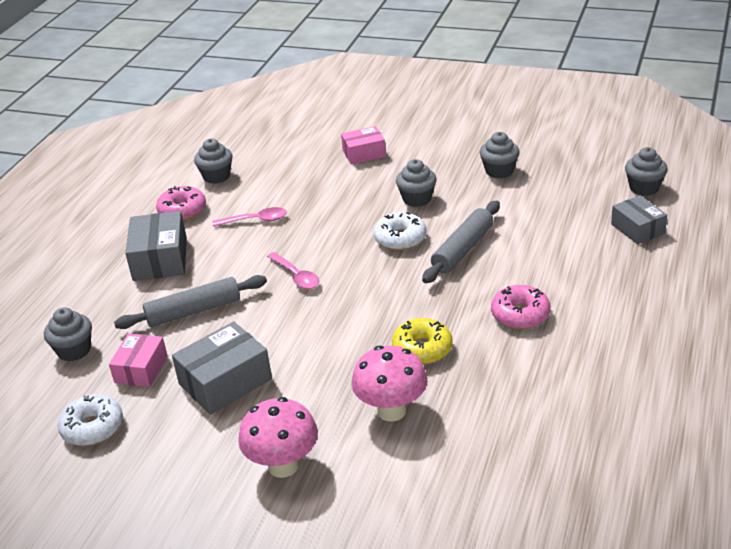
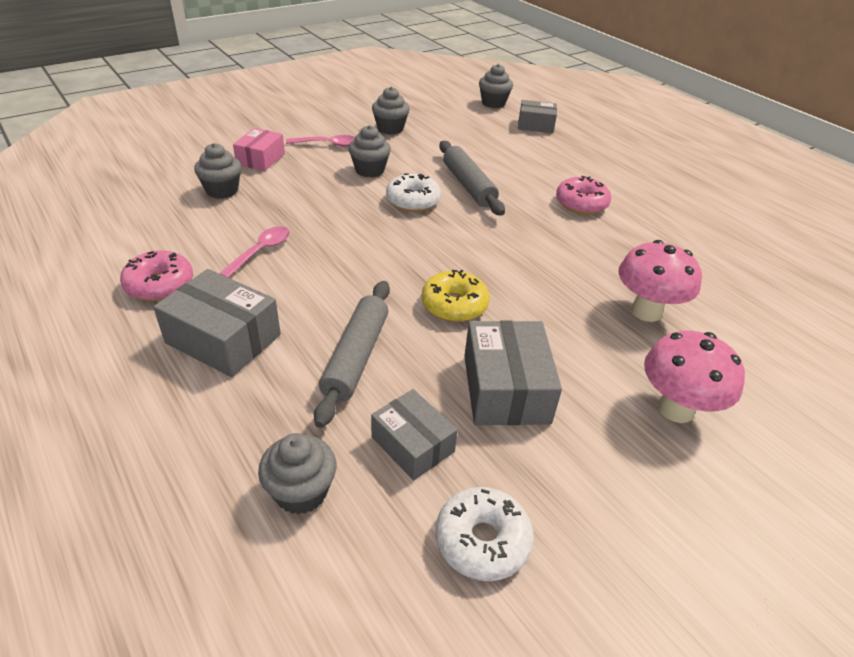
camera: 60 degrees left, 5 degrees up
pink box [109,333,167,387] -> grey box [371,389,458,480]
grey cupcake [194,138,233,184] -> grey cupcake moved to [194,143,242,199]
pink spoon [267,252,319,289] -> pink spoon moved to [286,135,355,147]
yellow donut [392,318,453,365] -> yellow donut moved to [422,270,490,322]

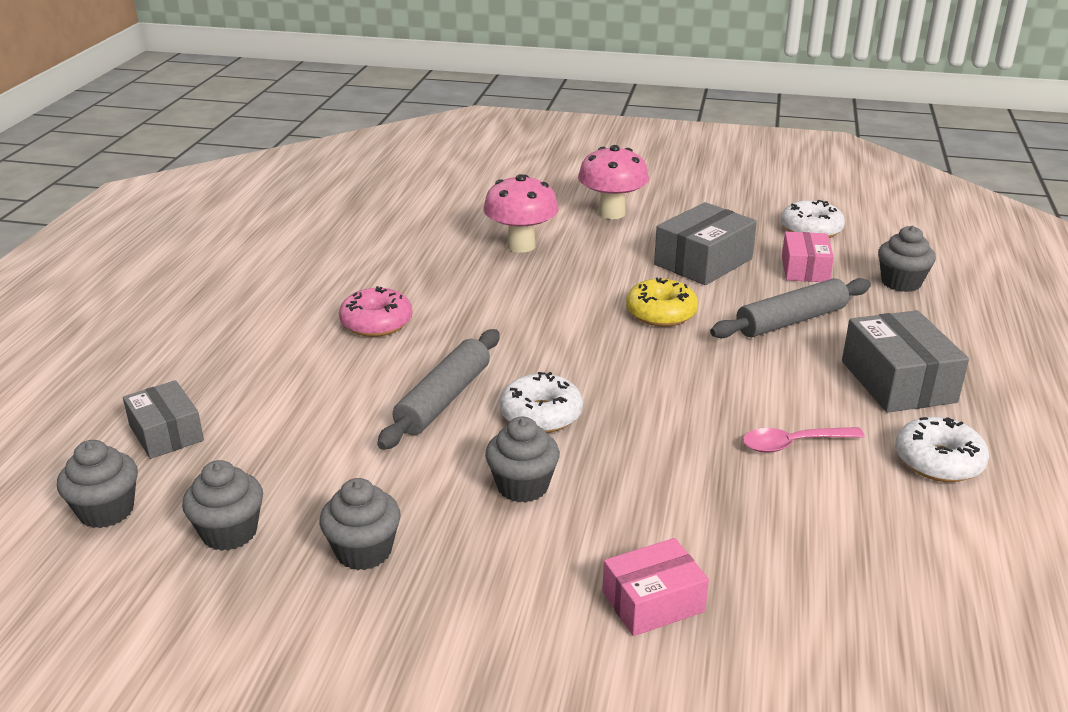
camera: 130 degrees left, 10 degrees down
pink donut [120,250,193,301] -> white donut [895,417,989,482]
grey cupcake [194,143,242,199] -> grey cupcake moved to [182,460,263,551]
pink spoon [286,135,355,147] -> none
grey box [371,389,458,480] -> pink box [782,232,834,282]

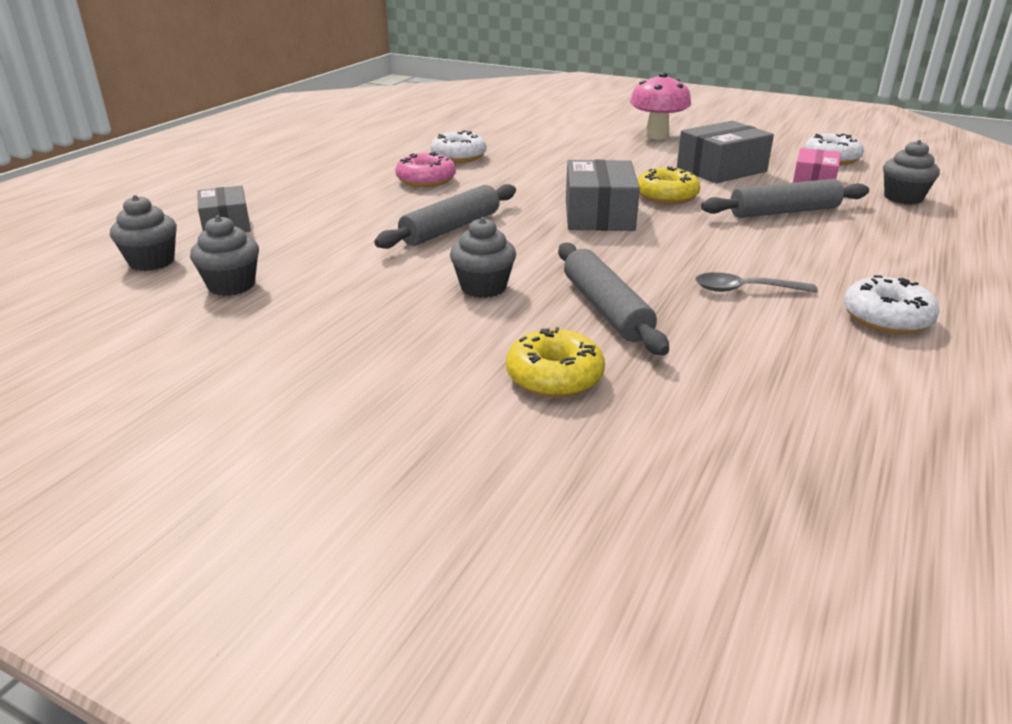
camera: 15 degrees right, 0 degrees up
grey cupcake [320,478,401,570] -> none
pink mushroom [483,174,559,252] -> none
white donut [500,372,583,433] -> white donut moved to [431,131,486,163]
pink box [602,538,709,636] -> yellow donut [506,327,605,398]
pink spoon [743,427,865,453] -> grey spoon [695,272,818,293]
grey box [842,310,969,413] -> grey box moved to [566,160,640,231]
none -> grey rolling pin [558,243,669,355]

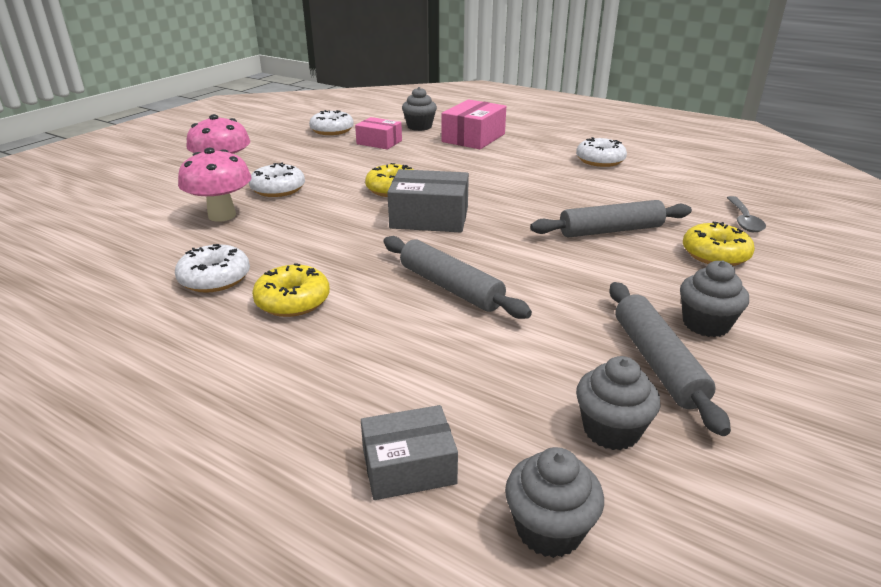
camera: 85 degrees left, 0 degrees up
pink donut [395,152,456,187] -> yellow donut [252,263,330,317]
grey cupcake [450,217,516,298] -> grey cupcake moved to [680,261,749,337]
grey box [677,121,774,183] -> none
grey spoon [695,272,818,293] -> grey spoon moved to [727,196,766,232]
grey rolling pin [701,179,869,218] -> grey rolling pin moved to [609,282,731,436]
none -> pink mushroom [178,148,251,222]
none -> white donut [249,162,305,197]
none -> pink box [441,99,506,149]

